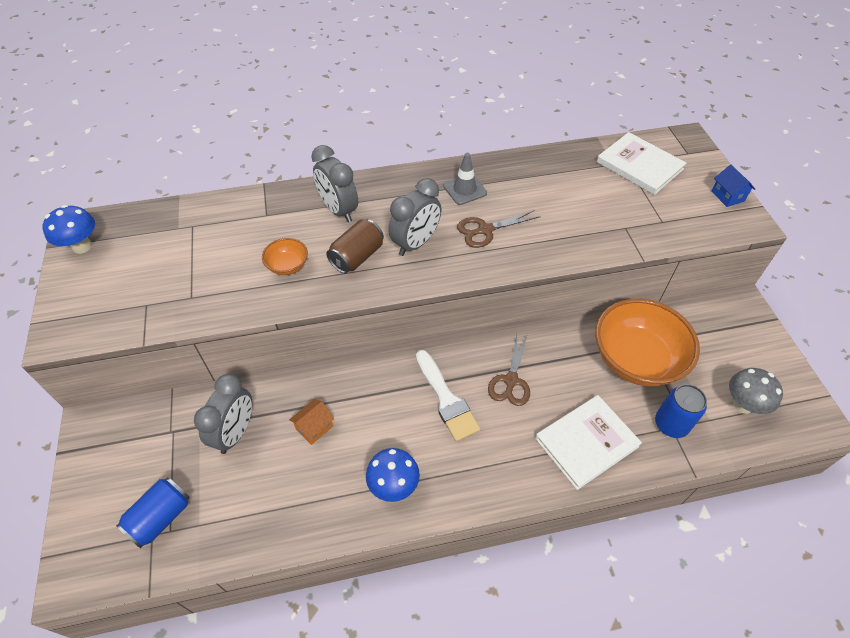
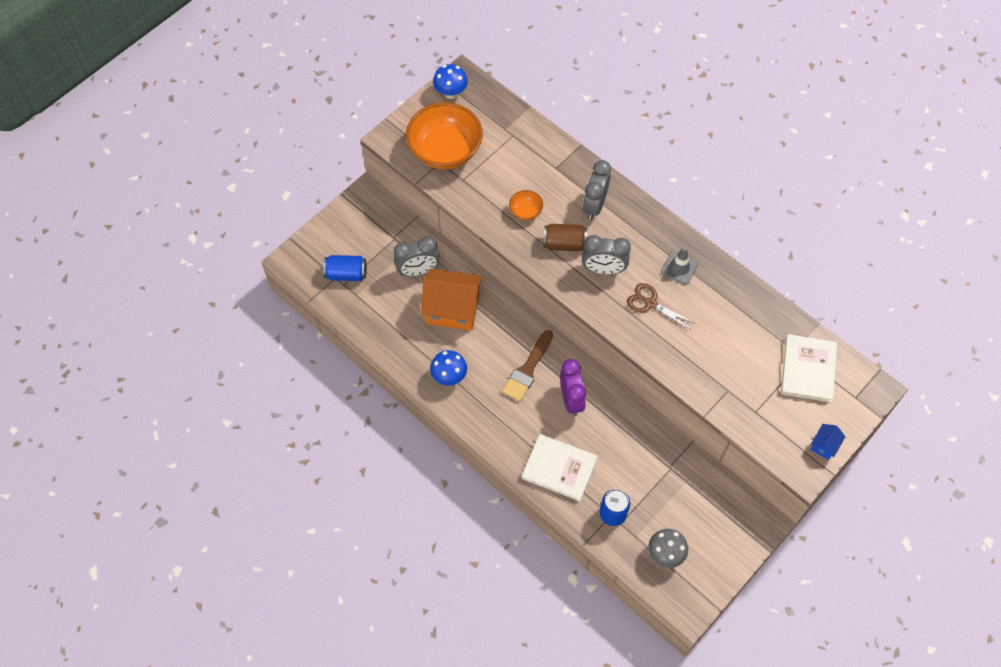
camera: 55 degrees right, 10 degrees up
orange house [289,399,335,445] -> orange house [420,269,483,331], size x2.26
white brush [416,350,480,442] -> brown brush [502,330,553,402]
brown scissors [488,334,530,406] -> purple clock [560,359,586,416]
orange bowl [595,299,700,386] -> orange bowl moved to [406,102,483,169]

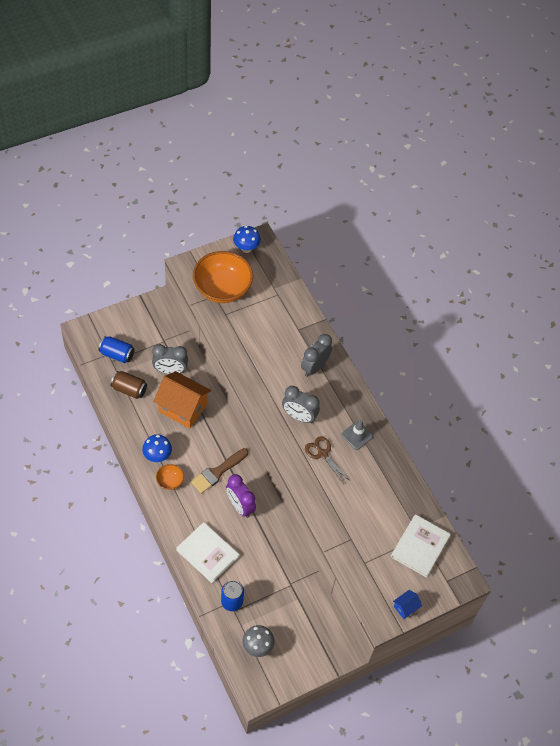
camera: 15 degrees right, 5 degrees down
orange bowl [509,190,543,221] -> orange bowl moved to [156,464,184,490]
brown can [544,224,587,251] -> brown can moved to [111,371,147,399]
purple clock [560,359,586,416] -> purple clock turned 135 degrees clockwise [226,474,256,518]

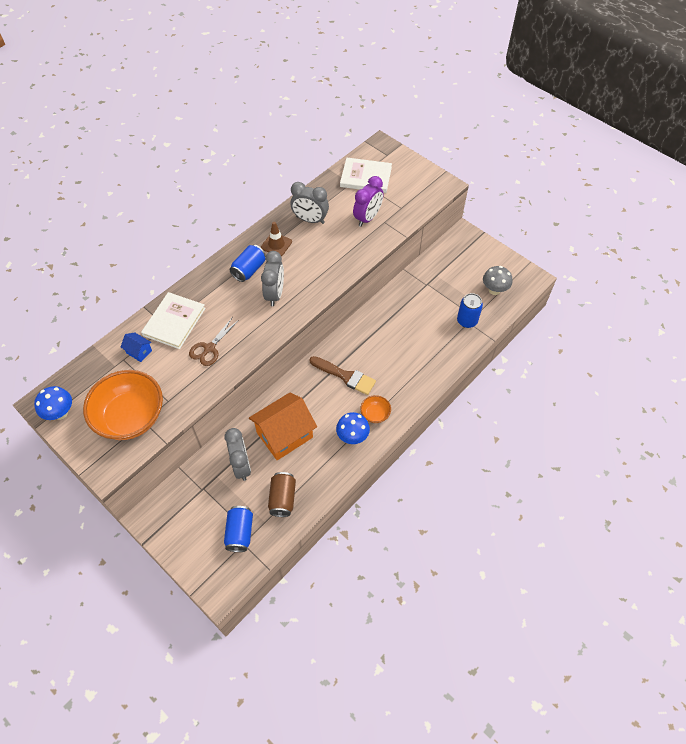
camera: 105 degrees left, 0 degrees up
orange house [153,371,211,429] -> orange house turned 45 degrees clockwise [249,392,317,460]
white book [176,522,239,583] -> white book moved to [141,292,206,349]
purple clock [226,474,256,518] -> purple clock moved to [353,176,383,227]
grey clock [301,334,332,377] -> grey clock moved to [290,182,329,224]
brown scissors [305,436,350,484] -> brown scissors moved to [189,317,239,366]
grey traffic cone [342,420,373,450] -> brown traffic cone [261,222,292,256]
blue house [393,590,422,619] -> blue house moved to [121,332,152,362]
none -> blue can [230,245,266,282]

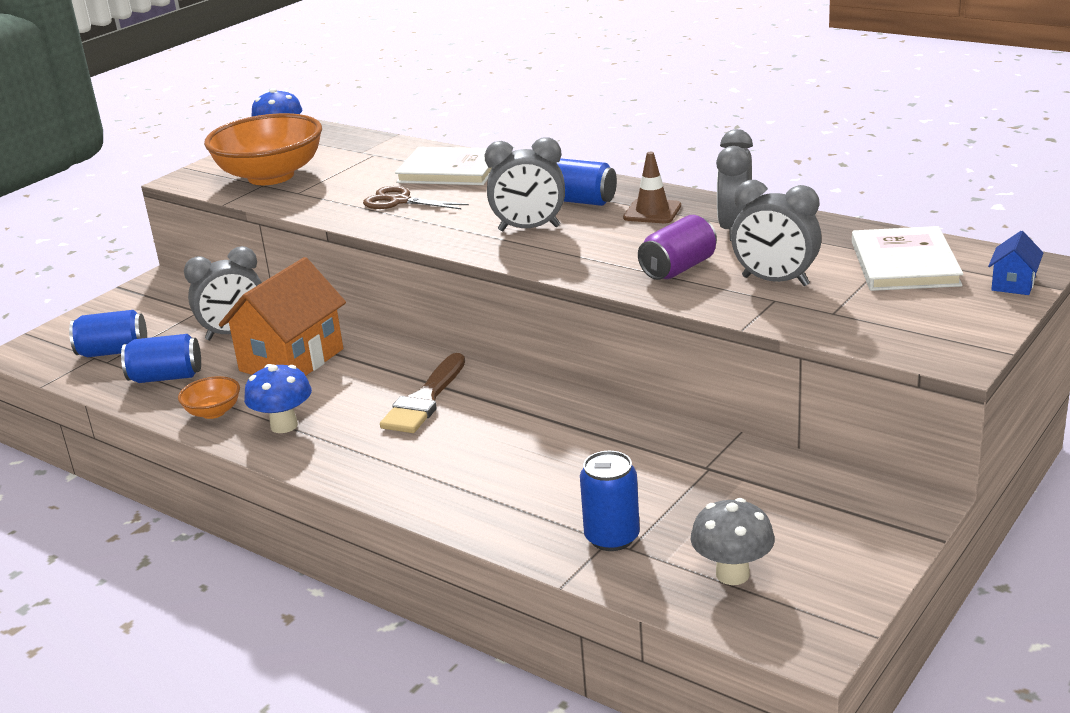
camera: 85 degrees right, 30 degrees down
blue house [121,332,152,362] -> blue house moved to [988,231,1043,295]
orange house [249,392,317,460] -> orange house turned 75 degrees clockwise [219,257,346,376]
brown can [268,472,296,517] -> blue can [121,334,201,383]
purple clock [353,176,383,227] -> grey clock [731,180,822,286]
orange bowl [360,395,391,423] -> orange bowl moved to [178,376,240,419]
none -> purple can [638,215,717,280]

